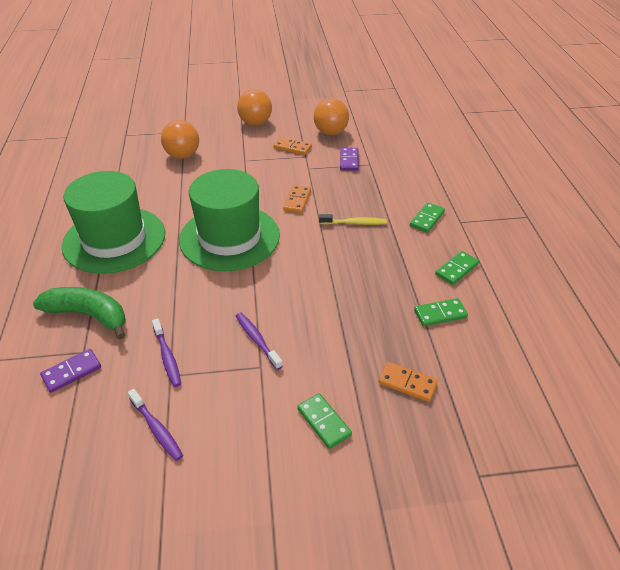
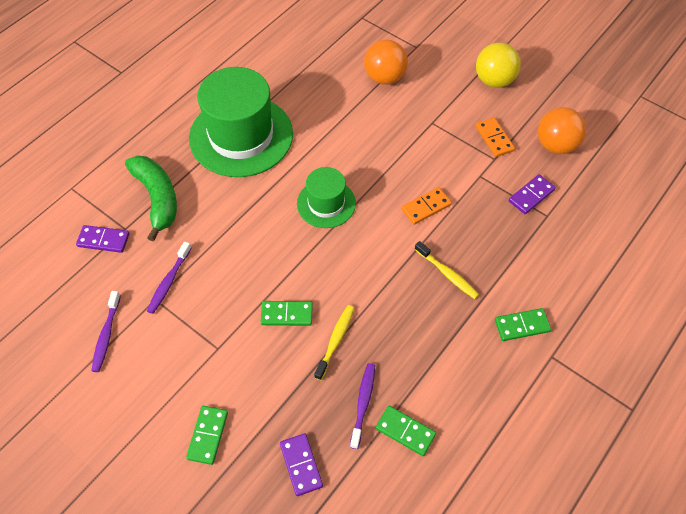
camera: 45 degrees right, 15 degrees up
green hat [179,169,280,271] -> green hat [297,167,356,228], size x0.54
purple toothbrush [236,313,283,370] -> purple toothbrush moved to [350,363,375,449]
orange ball [237,89,272,126] -> yellow ball [476,43,521,88]
orange domino [379,362,438,402] -> purple domino [280,433,323,496]
green domino [435,251,479,285] -> green domino moved to [261,301,313,326]
none -> yellow toothbrush [314,305,354,380]

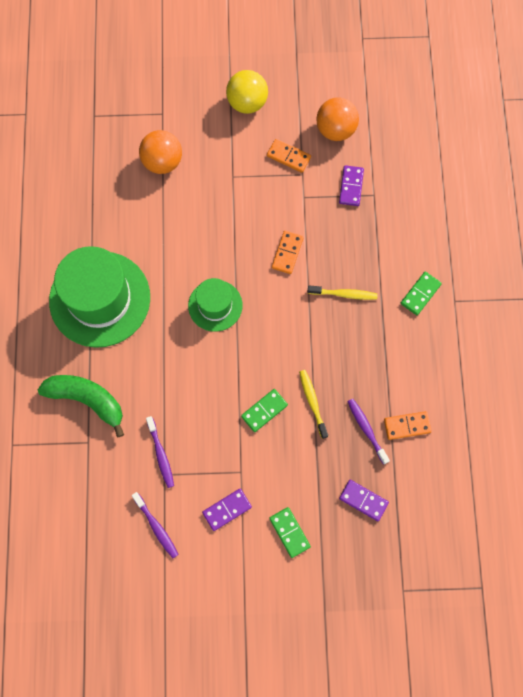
camera: 40 degrees left, 15 degrees up
purple domino [76,225,129,253] -> purple domino moved to [202,489,252,531]
green domino [376,406,436,456] -> orange domino [384,411,432,440]

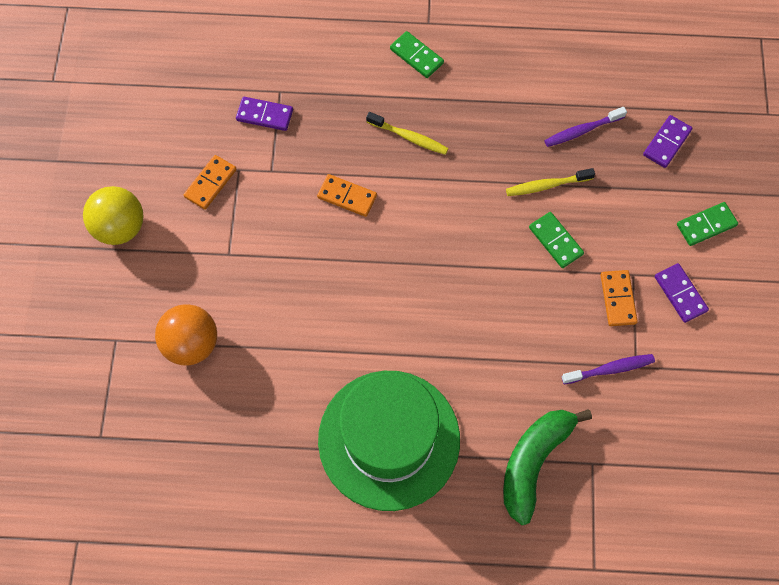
camera: 85 degrees left, 5 degrees down
purple toothbrush [132,492,179,558] -> none
green hat [188,278,243,332] -> none
yellow toothbrush [308,285,378,300] -> yellow toothbrush turned 105 degrees clockwise [366,112,449,155]
orange ball [316,97,359,141] -> none
orange domino [384,411,432,440] -> orange domino moved to [601,270,638,326]

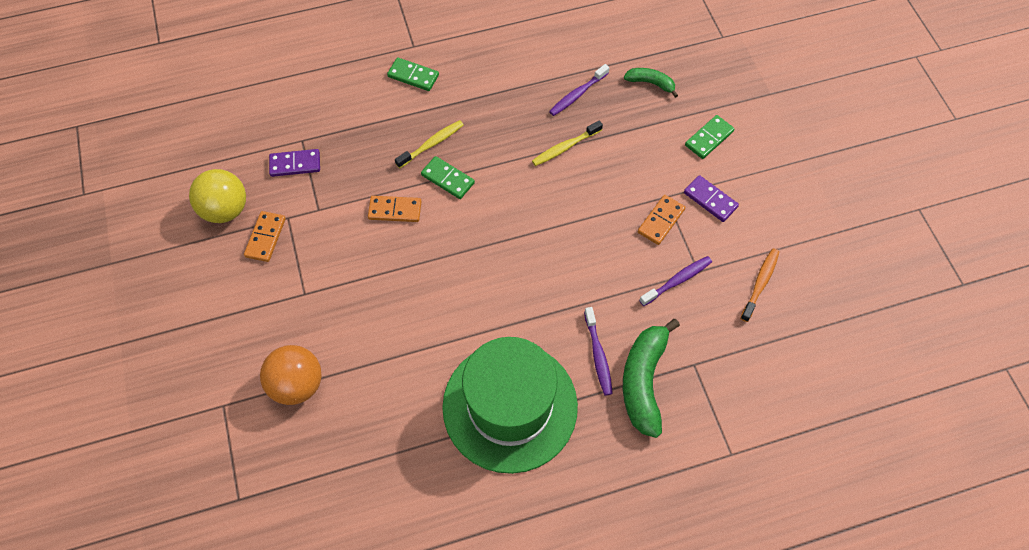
camera: 20 degrees left, 5 degrees down
yellow ball [83,186,144,245] -> yellow ball moved to [189,169,246,223]
yellow toothbrush [366,112,449,155] -> yellow toothbrush turned 45 degrees counterclockwise [395,120,464,168]
green domino [529,212,584,268] -> green domino moved to [421,156,475,199]
orange domino [601,270,638,326] -> orange domino turned 60 degrees clockwise [638,195,685,245]
purple domino [643,115,692,168] -> green banana [624,68,678,98]
none -> purple toothbrush [584,307,613,396]
none -> orange toothbrush [740,248,779,322]

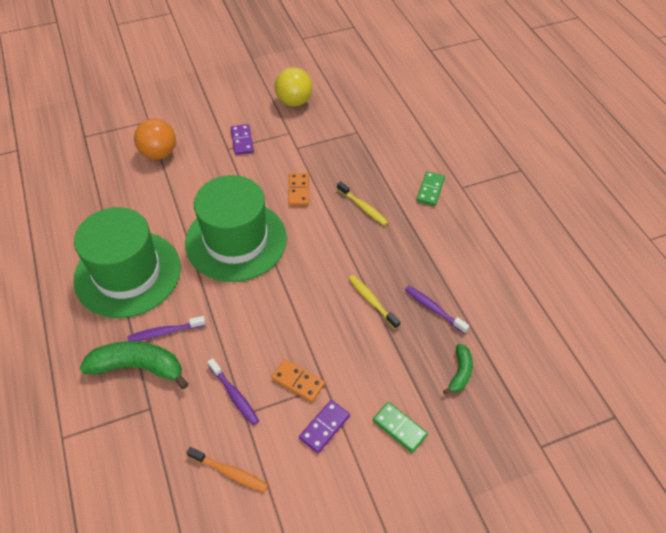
camera: 85 degrees right, 10 degrees down
orange domino [244,211,286,262] -> none
purple domino [269,149,320,177] -> purple domino moved to [231,124,254,155]
green domino [421,156,475,199] -> none
none -> green hat [185,175,287,282]

